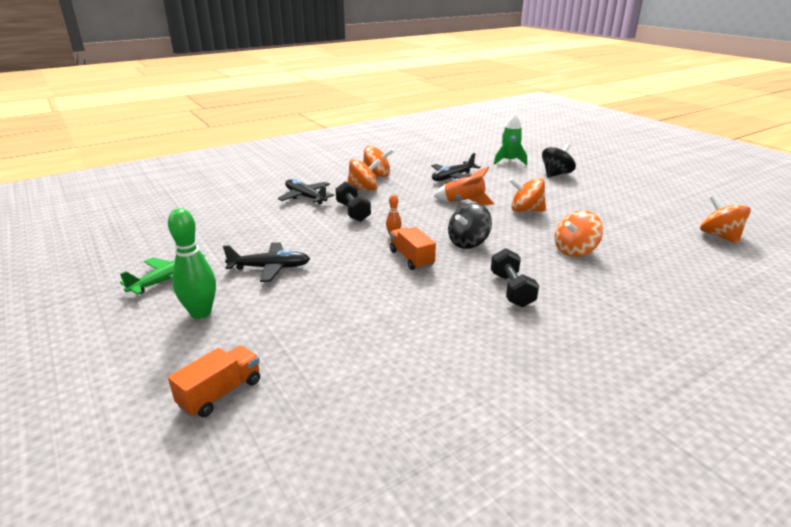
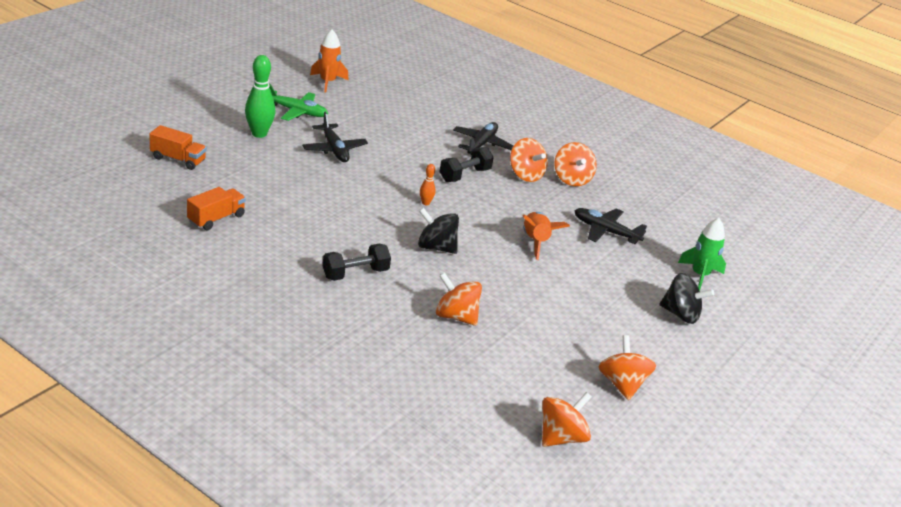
camera: 65 degrees right, 5 degrees up
orange truck [390,227,436,270] -> orange truck moved to [187,187,246,230]
orange spinning top [509,177,546,212] -> orange spinning top moved to [598,335,656,400]
none -> orange rocket [310,30,348,92]

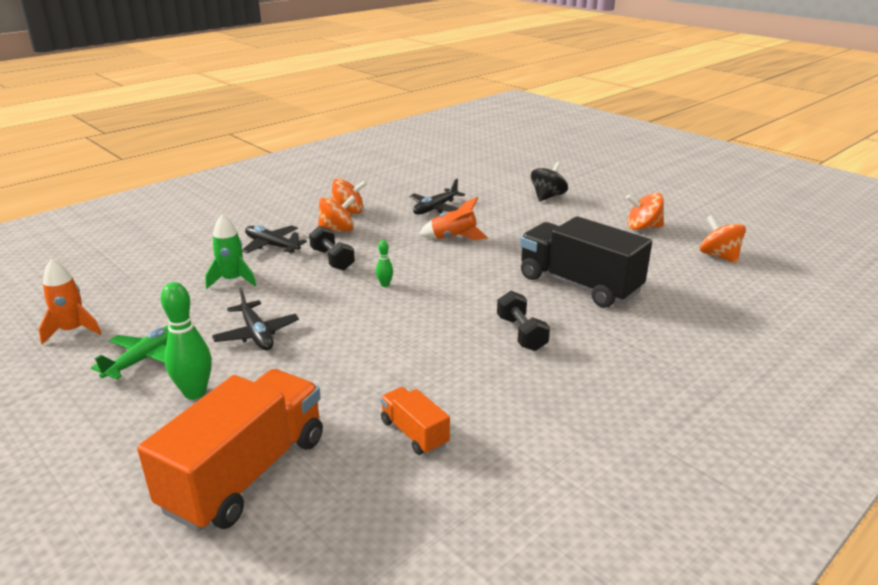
camera: 75 degrees left, 5 degrees down
orange truck [149,125,207,170] -> orange truck [137,369,323,532], size x2.07
black plane [302,112,368,162] -> black plane turned 75 degrees clockwise [212,288,299,350]
black spinning top [418,208,459,254] -> none
orange bowling pin [420,164,435,205] -> green bowling pin [376,240,393,287]
orange spinning top [436,273,482,326] -> black truck [520,216,652,308]
green rocket [678,218,726,291] -> green rocket moved to [205,214,256,289]

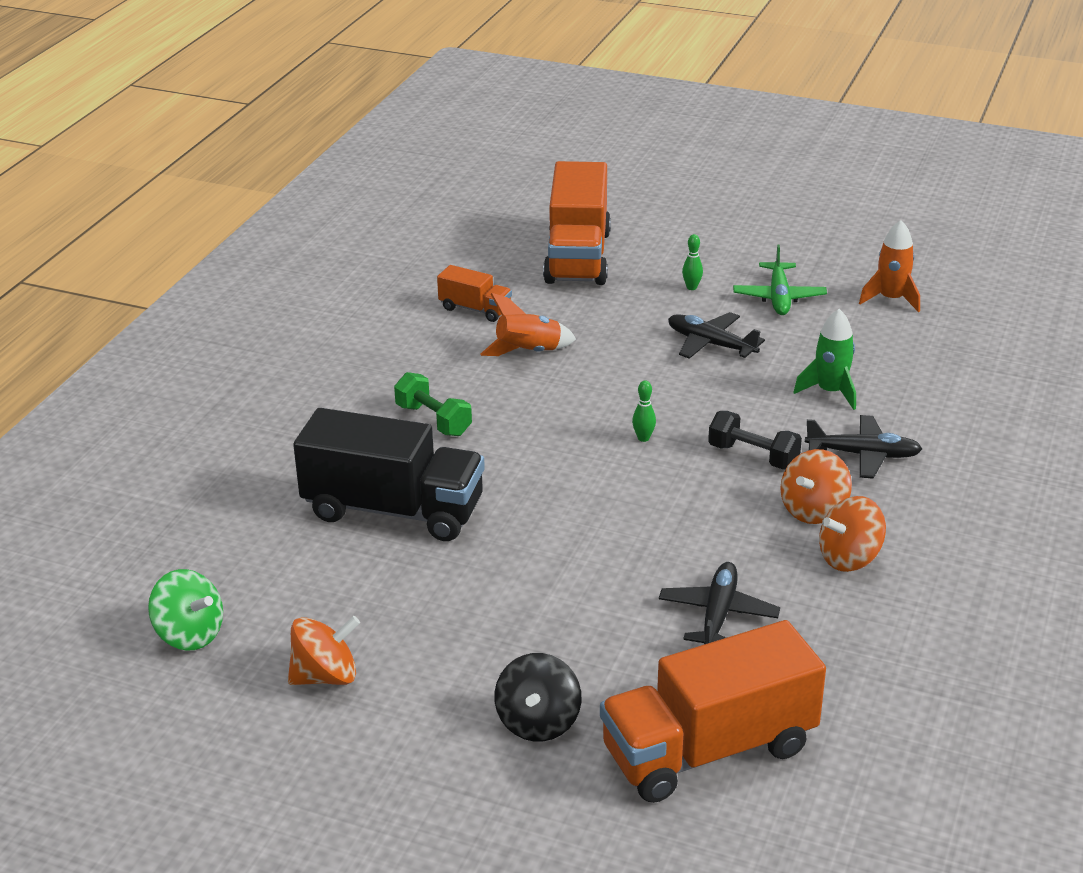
camera: 155 degrees right, 5 degrees up
green bowling pin [161,282,212,399] -> green bowling pin [682,234,703,290], size x0.50
orange rocket [419,197,488,240] -> orange rocket moved to [481,293,576,356]
black dumbbell [497,291,550,351] -> green dumbbell [394,372,472,436]
orange spinning top [700,215,746,263] -> green spinning top [148,569,223,651]
none -> orange truck [600,620,826,803]

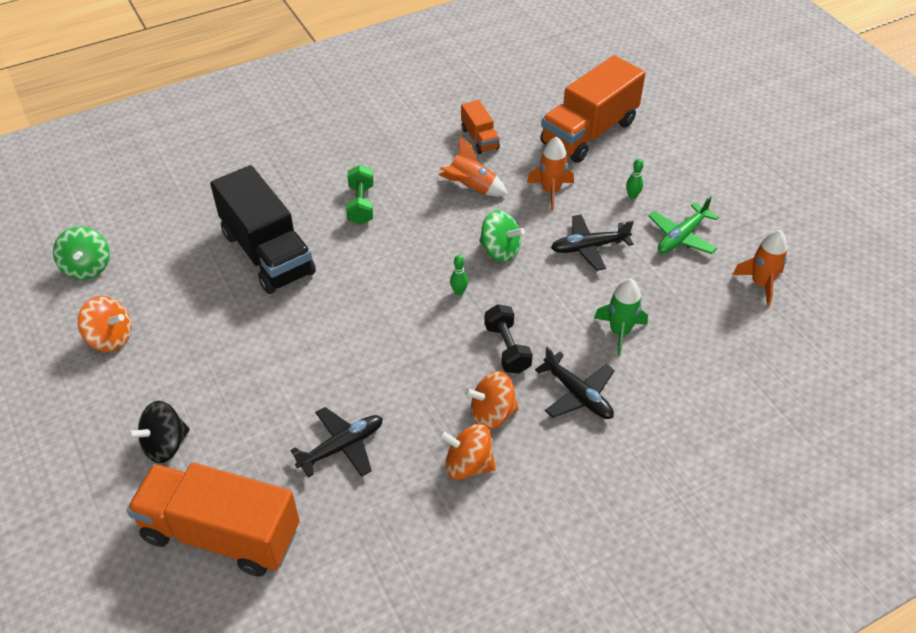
camera: 40 degrees right, 15 degrees up
black plane [668,312,765,359] -> black plane turned 90 degrees counterclockwise [551,215,634,271]
none -> green spinning top [479,210,525,262]
none -> orange rocket [527,137,574,210]

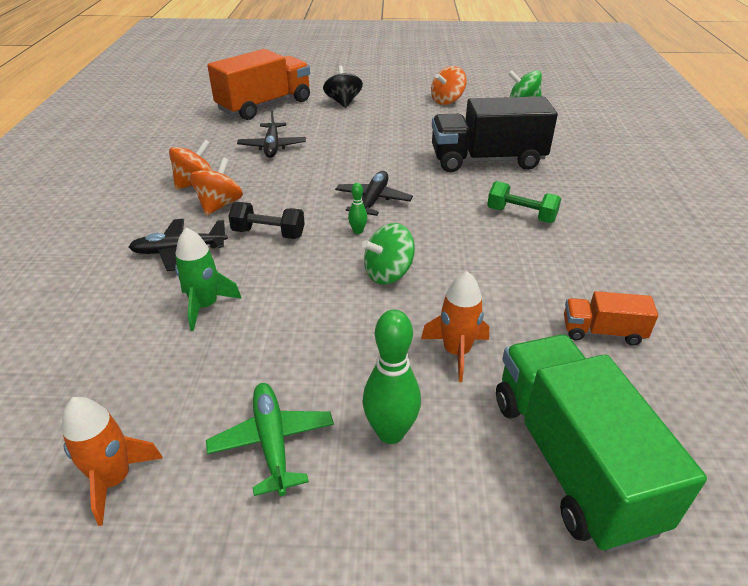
camera: 120 degrees right, 10 degrees down
orange rocket [438,136,508,197] -> none
orange truck [540,55,645,163] -> green truck [496,335,707,553]
black plane [551,215,634,271] -> black plane moved to [335,171,413,216]
green bowling pin [626,159,644,199] -> green bowling pin [363,310,421,444], size x2.00

